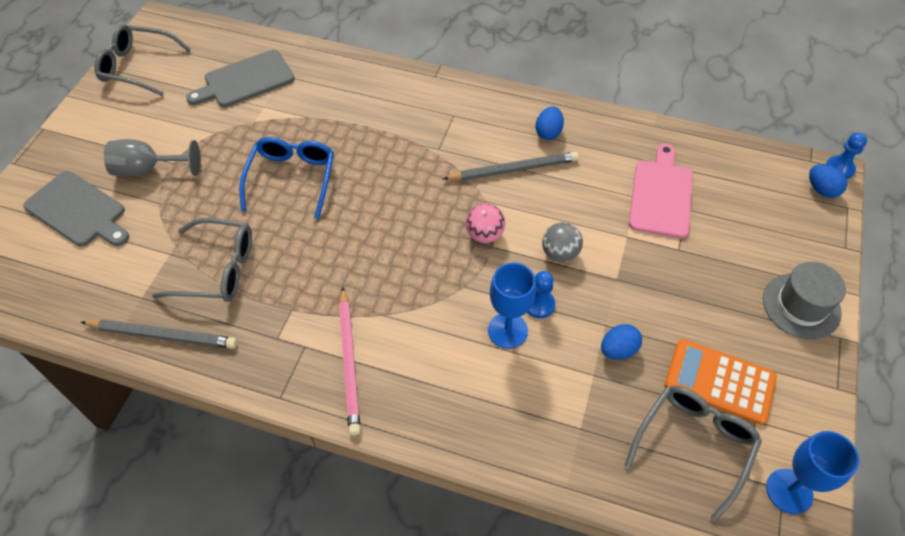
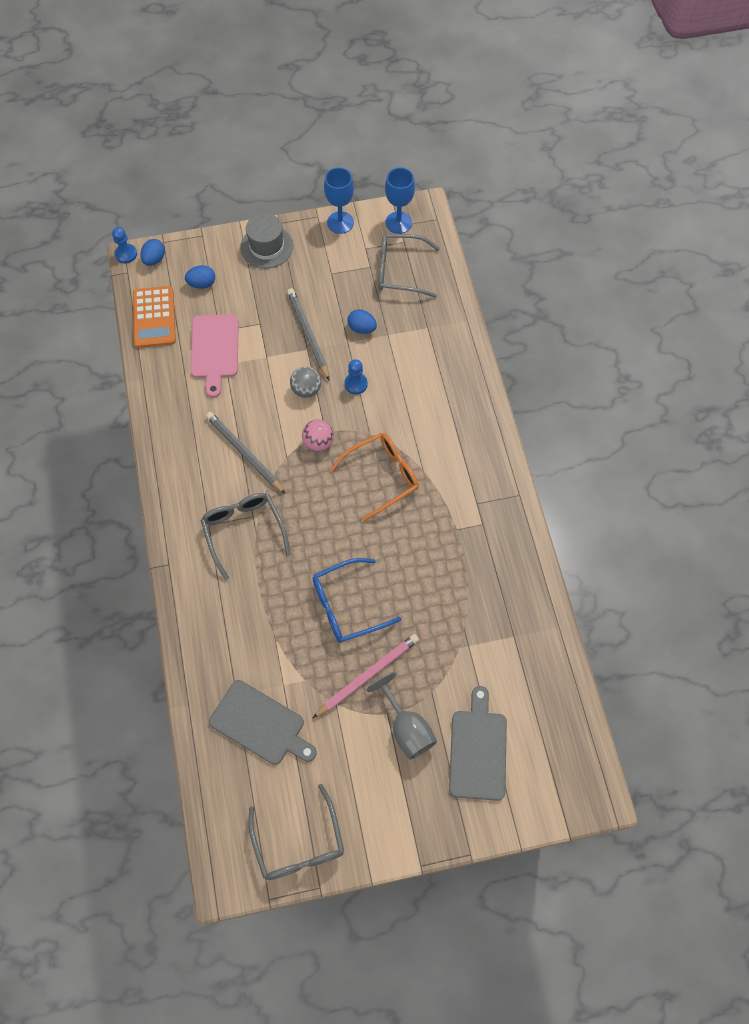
camera: 120 degrees left, 10 degrees up
grey pencil [81,319,237,349] -> grey pencil moved to [287,288,329,380]
grey glasses [152,218,252,302] -> grey glasses moved to [200,493,291,580]
pink pencil [339,287,361,435] -> pink pencil moved to [313,634,419,718]
blue goblet [488,262,536,349] -> blue goblet moved to [324,167,354,234]
blue egg [536,106,564,140] -> blue egg moved to [185,265,215,289]
pink cutting board [629,144,693,238] -> pink cutting board turned 75 degrees counterclockwise [190,314,239,398]
orange calculator [665,339,777,425] -> orange calculator moved to [133,286,176,348]
none -> orange glasses [330,433,419,522]

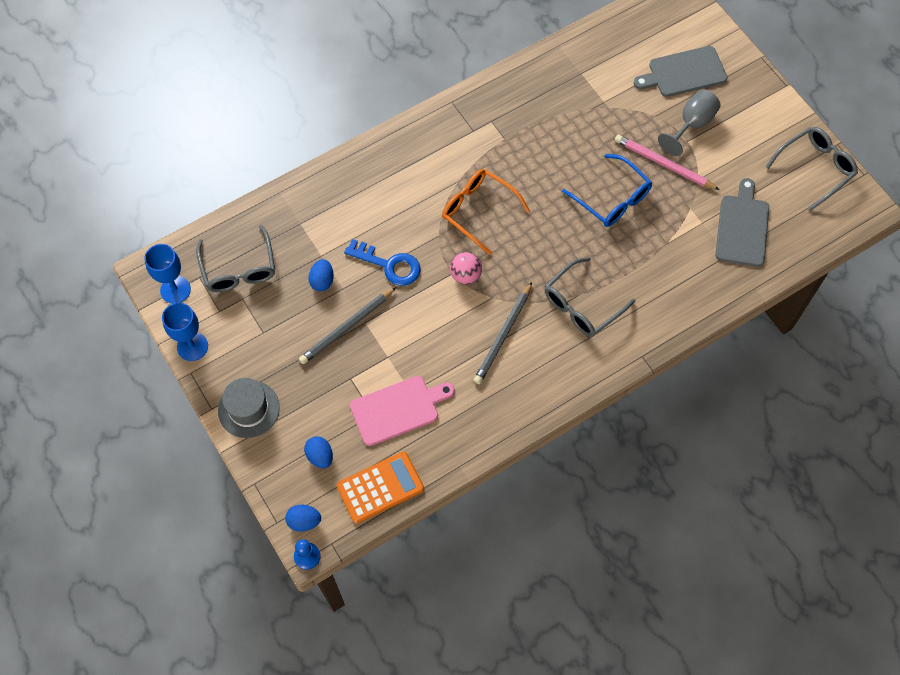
camera: 110 degrees left, 0 degrees up
grey ball [290,366,321,398] -> none
blue pawn [344,359,368,394] -> blue key [344,239,421,286]

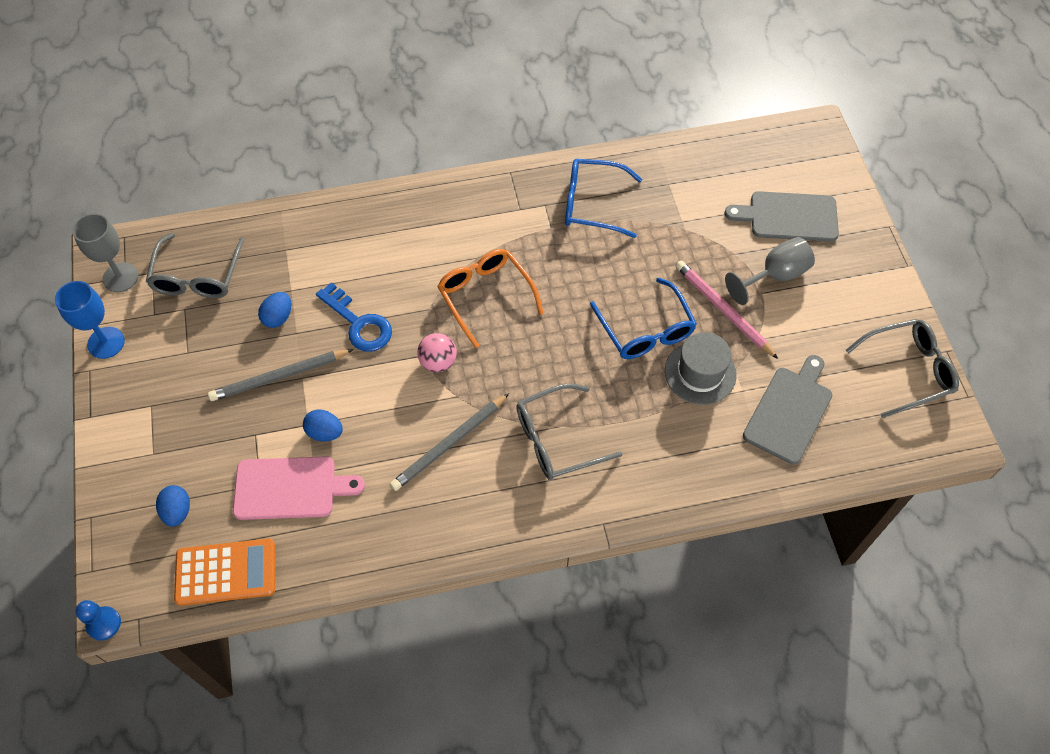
camera: 20 degrees right, 5 degrees down
blue goblet [144,244,191,304] -> grey goblet [72,213,139,292]
grey hat [218,378,280,438] -> grey hat moved to [665,332,737,405]
blue egg [285,505,321,531] -> blue egg moved to [303,410,343,442]
none -> blue glasses [565,159,642,238]

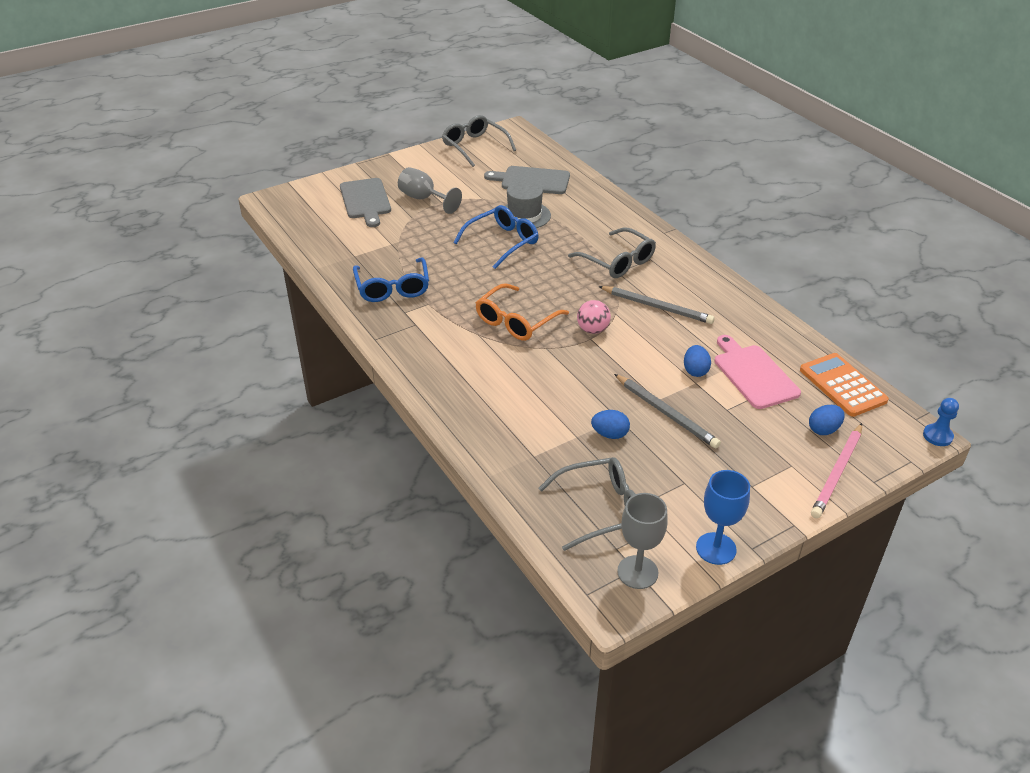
camera: 110 degrees left, 20 degrees down
blue key [316,282,392,352] -> none
pink pencil [676,260,778,359] -> pink pencil moved to [811,423,862,518]

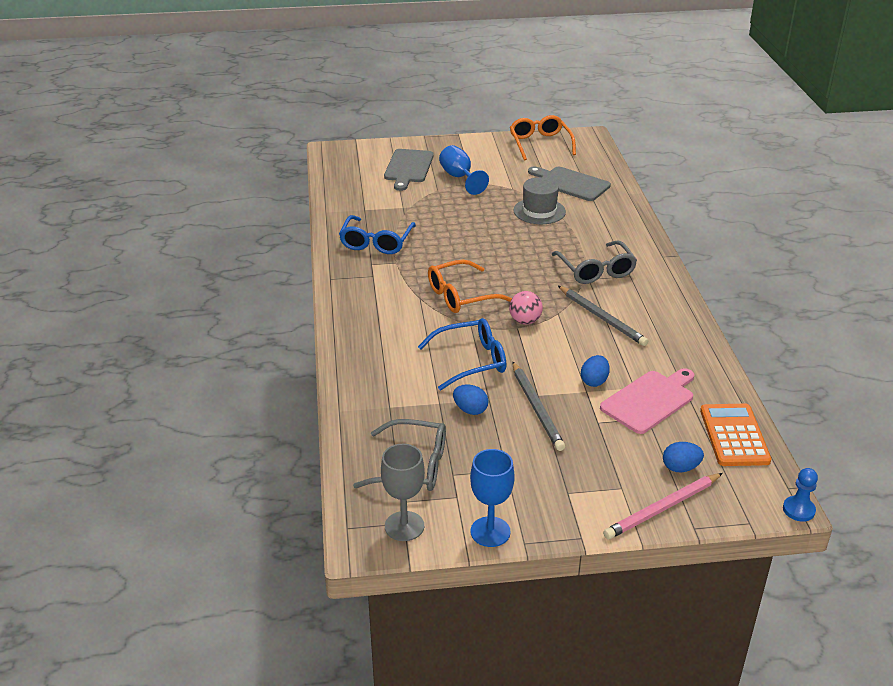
camera: 25 degrees right, 5 degrees down
grey goblet [398,167,462,214] -> blue goblet [439,145,489,195]
grey glasses [442,115,516,167] -> orange glasses [510,115,576,161]
blue glasses [453,205,538,269] -> blue glasses moved to [418,318,506,390]
pink cutting board [715,335,801,409] -> pink cutting board turned 45 degrees clockwise [600,368,694,434]

